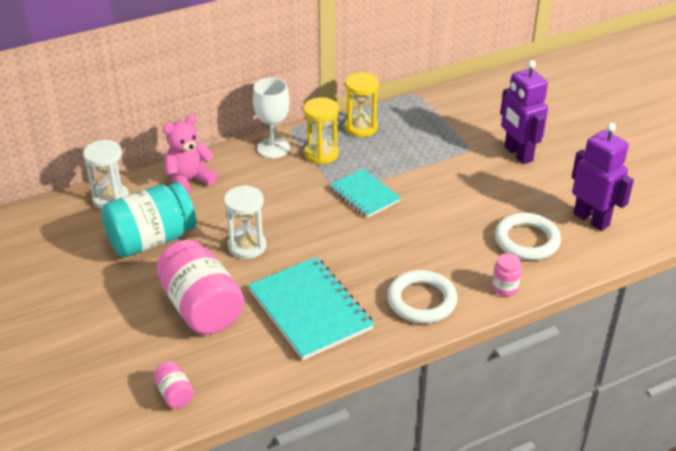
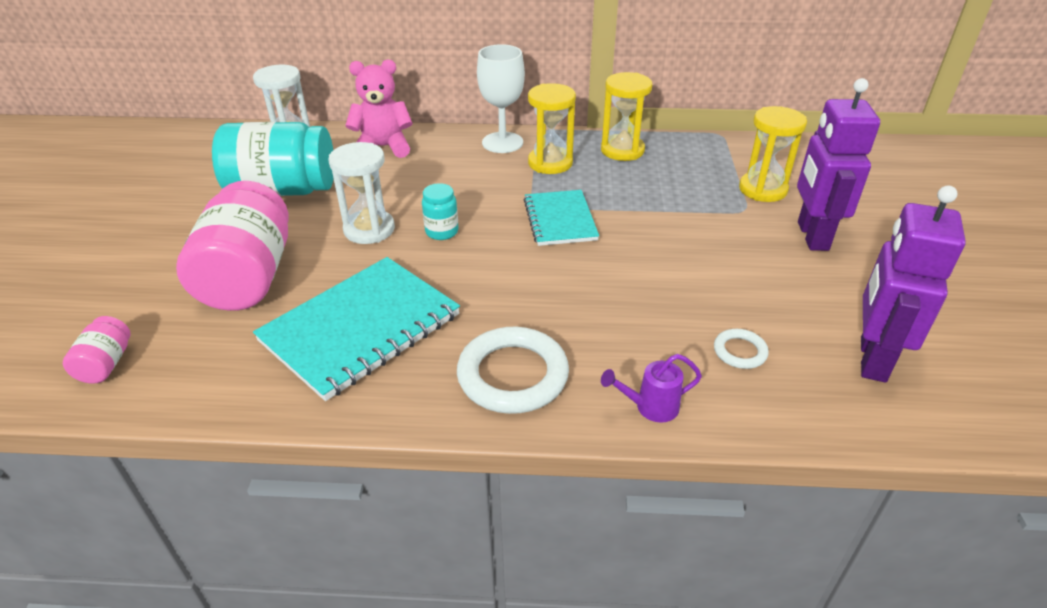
camera: 30 degrees right, 0 degrees up
turquoise notebook [248,257,374,360] -> turquoise notebook turned 45 degrees clockwise [253,257,460,401]
pink jar [492,253,522,296] -> purple watering can [601,354,702,423]
white ring [495,213,561,260] -> white ring [714,329,769,369], size x0.49
purple robot [572,123,634,231] -> purple robot turned 150 degrees counterclockwise [861,185,966,382]
none -> turquoise jar [422,183,459,240]
none -> yellow hourglass [739,106,807,202]

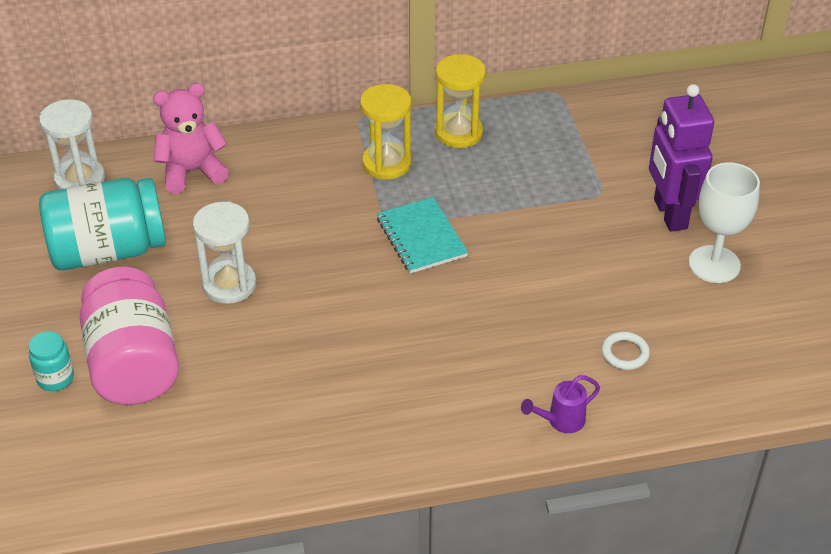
camera: 15 degrees left, 5 degrees up
pink jar [63,316,131,383] -> none
turquoise notebook [253,257,460,401] -> none
turquoise jar [422,183,459,240] -> turquoise jar moved to [29,331,74,391]
white ring [457,327,569,414] -> none
white goblet [477,44,525,153] -> white goblet moved to [689,162,760,283]
yellow hourglass [739,106,807,202] -> none
purple robot [861,185,966,382] -> none

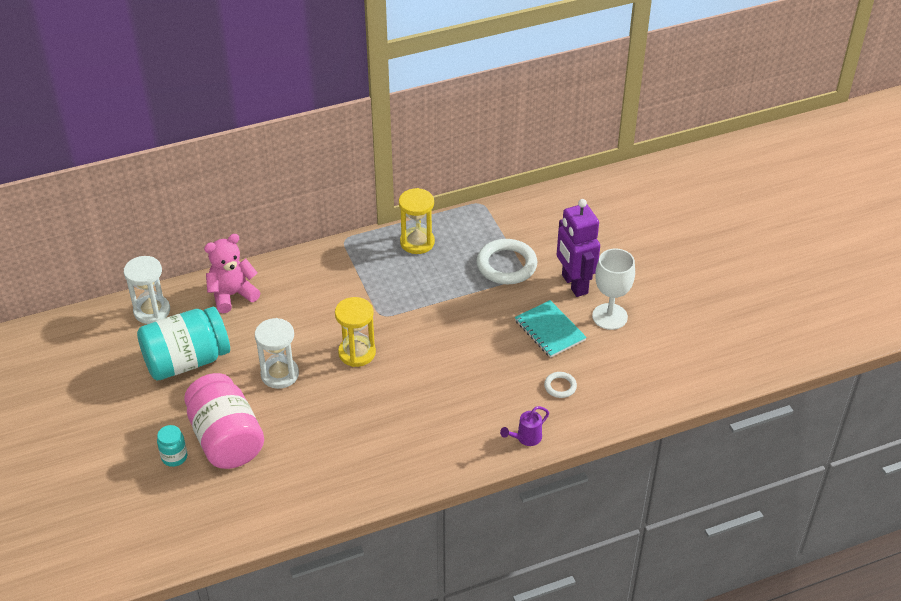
camera: 10 degrees left, 0 degrees up
yellow hourglass [360,84,411,180] -> yellow hourglass moved to [335,297,376,367]
turquoise notebook [377,197,468,273] -> turquoise notebook moved to [515,300,587,358]
none -> white ring [477,239,537,284]

